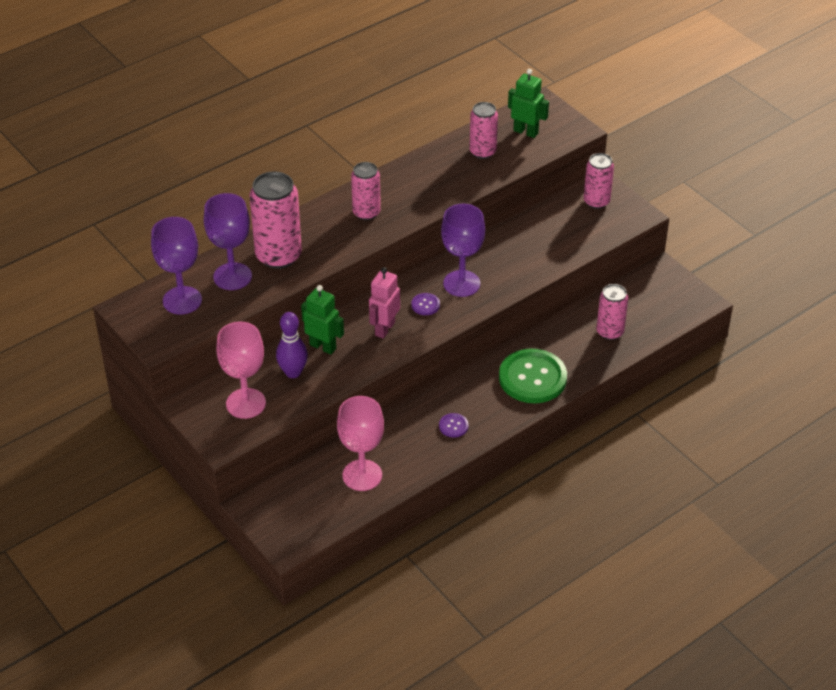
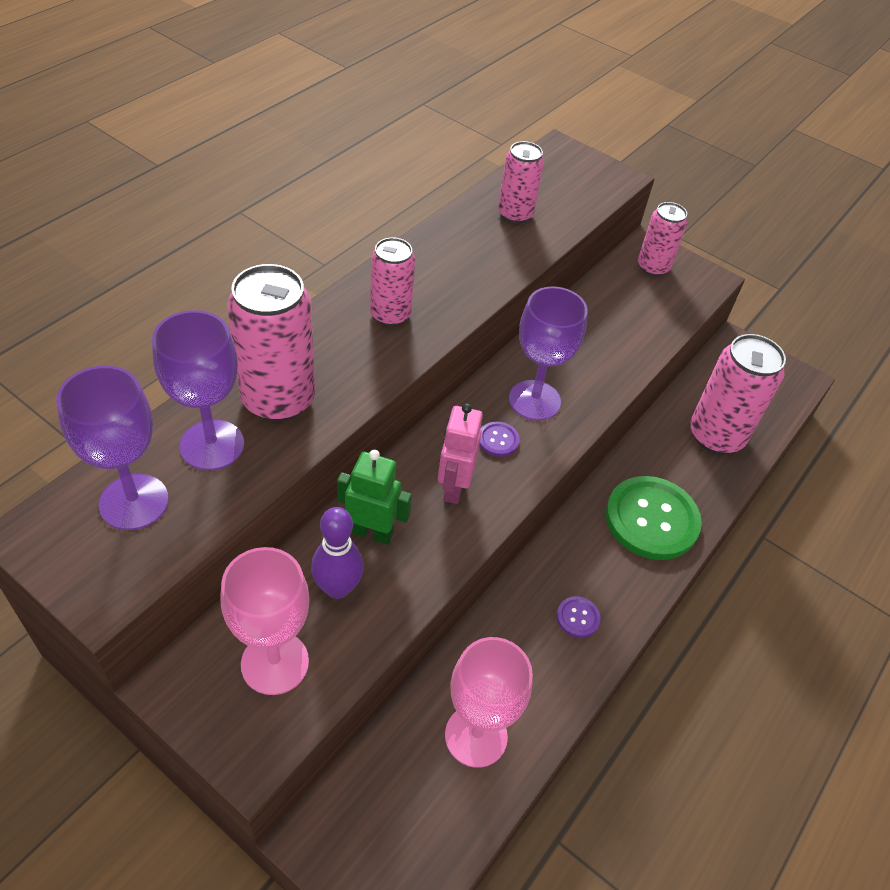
camera: 20 degrees left, 5 degrees up
green robot [508,69,549,138] -> none
pink can [596,284,628,340] -> pink can [690,334,786,454], size x1.62

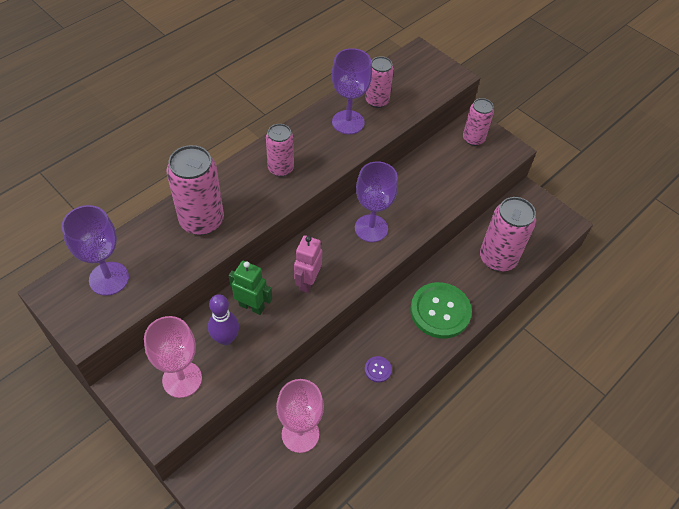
camera: 10 degrees right, 5 degrees up
purple goblet [152,310,244,470] -> purple goblet moved to [332,48,372,134]
purple button [479,422,520,457] -> none

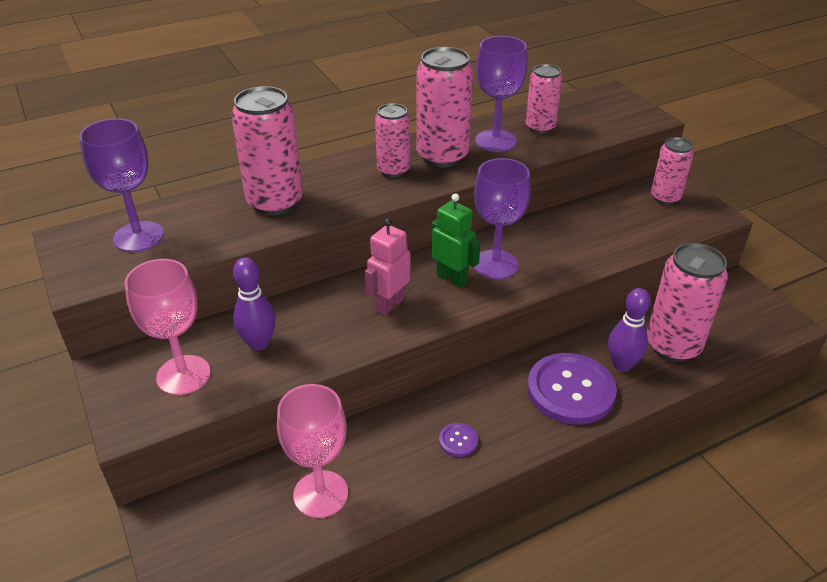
camera: 20 degrees right, 15 degrees down
green robot [229,261,272,315] -> green robot moved to [431,193,481,288]
green button [410,282,472,339] -> purple button [527,353,617,425]
none -> pink can [416,47,473,167]
none -> purple bowling pin [608,288,651,372]

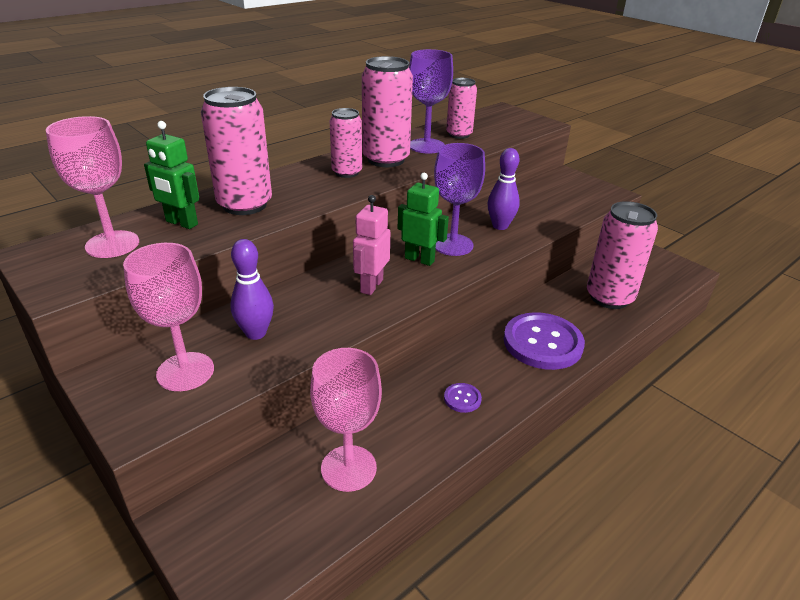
camera: 15 degrees left, 5 degrees down
purple goblet [79,118,164,252] -> pink goblet [46,116,139,258]
purple bowling pin [608,288,651,372] -> purple bowling pin moved to [487,148,520,230]
pink can [651,137,694,205] -> none
none -> green robot [144,121,199,229]

